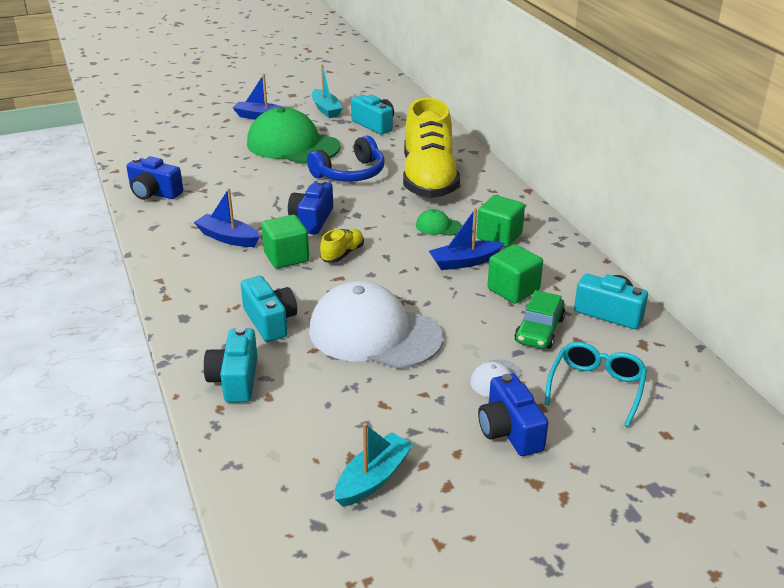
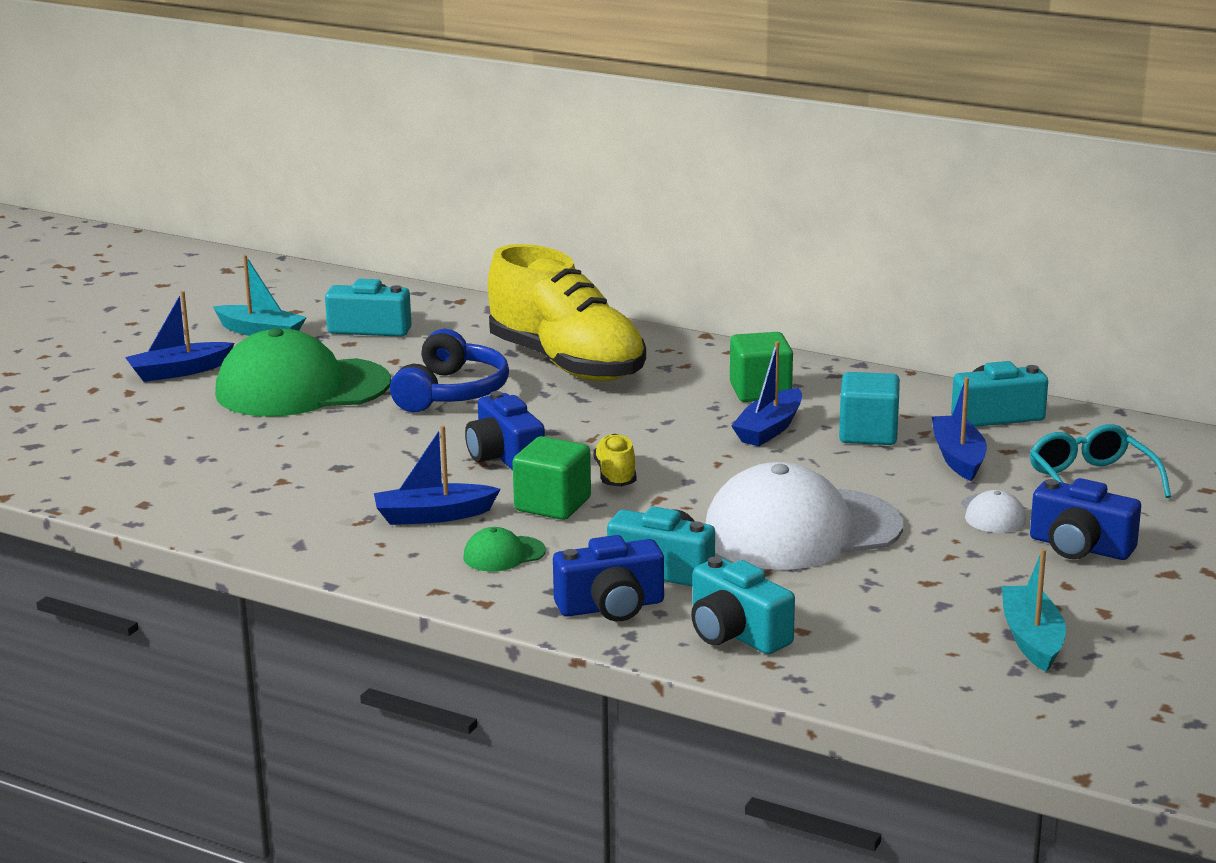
camera: 40 degrees left, 10 degrees down
blue camera [126,156,183,200] -> blue camera moved to [553,535,664,622]
green cap [416,209,462,236] -> green cap moved to [463,527,546,571]
green cube [487,244,543,304] -> turquoise cube [839,372,900,445]
green car [514,290,565,349] -> blue boat [932,377,987,481]

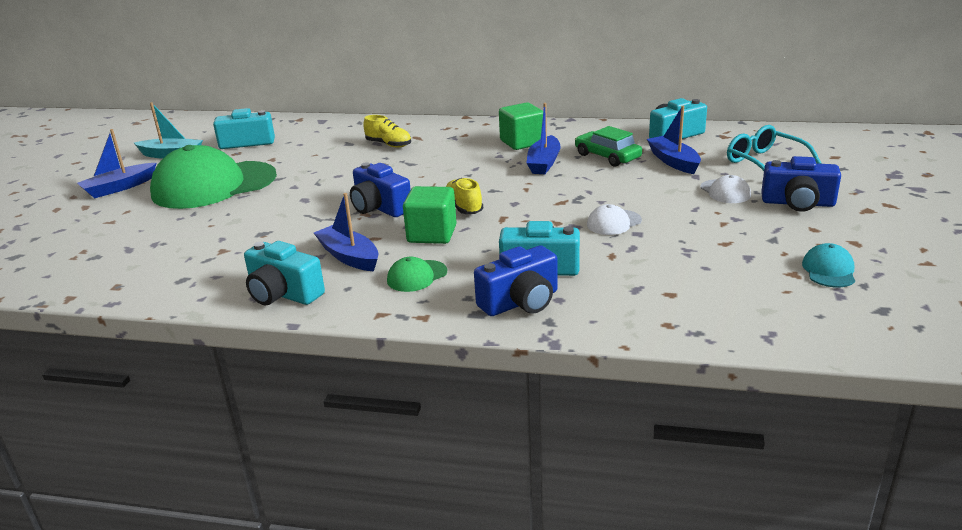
camera: 15 degrees left, 5 degrees up
blue boat [374,425,501,525] -> blue boat turned 75 degrees clockwise [314,193,378,271]
blue headphones [390,329,509,412] -> none
yellow shoe [488,244,646,381] -> yellow shoe [364,115,411,148], size x0.40
turquoise camera [691,557,795,654] -> turquoise camera moved to [244,241,325,306]
white cap [705,462,903,570] -> white cap [587,204,642,235], size x0.41
turquoise cube [839,372,900,445] -> green car [575,126,642,167]
turquoise boat [1001,549,1066,672] -> turquoise cap [802,243,855,287]

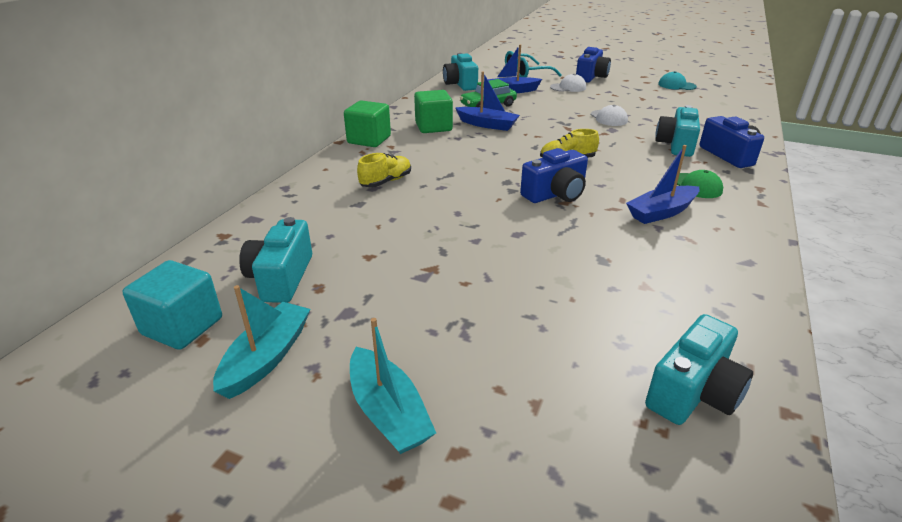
camera: 80 degrees left, 5 degrees up
blue boat [77,129,156,198] -> turquoise boat [350,318,436,454]
green cap [150,145,277,209] -> none
turquoise camera [244,241,325,306] -> turquoise camera moved to [645,314,753,425]
green cube [403,186,457,244] -> green cube moved to [344,100,391,147]
none -> turquoise cube [123,260,222,350]

